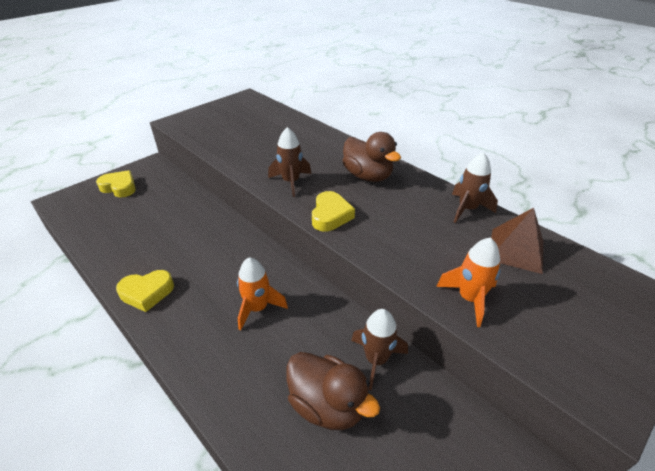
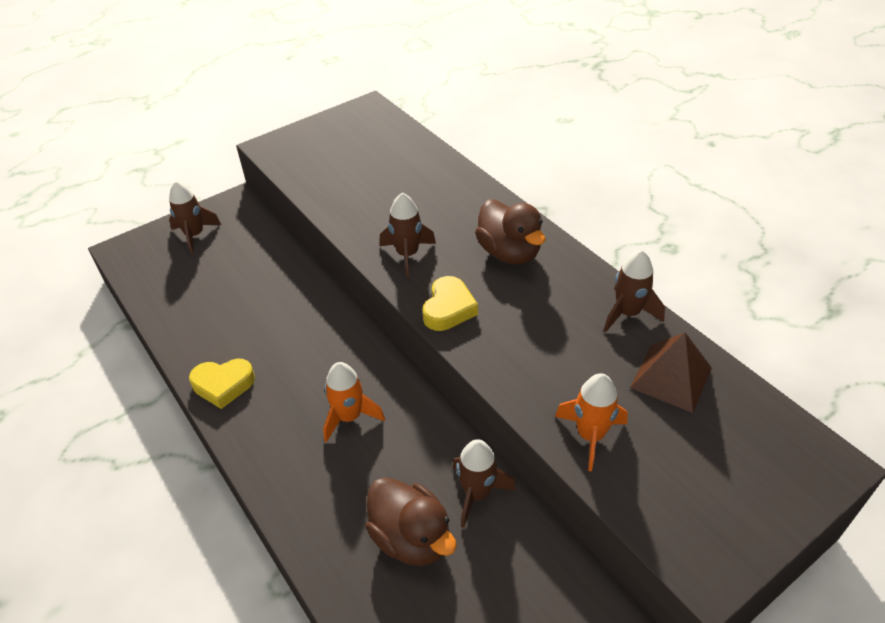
camera: 10 degrees right, 5 degrees up
yellow heart [96,170,136,198] -> brown rocket [169,181,221,254]

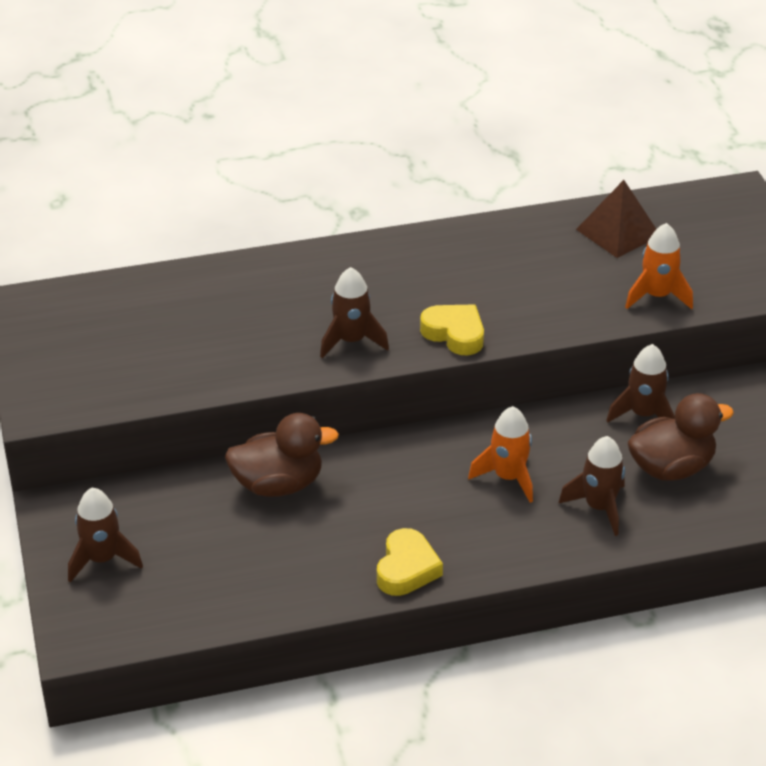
camera: 70 degrees left, 5 degrees down
brown duck [475,200,545,264] -> brown duck moved to [225,413,339,497]
brown rocket [603,250,665,332] -> brown rocket moved to [558,436,625,536]

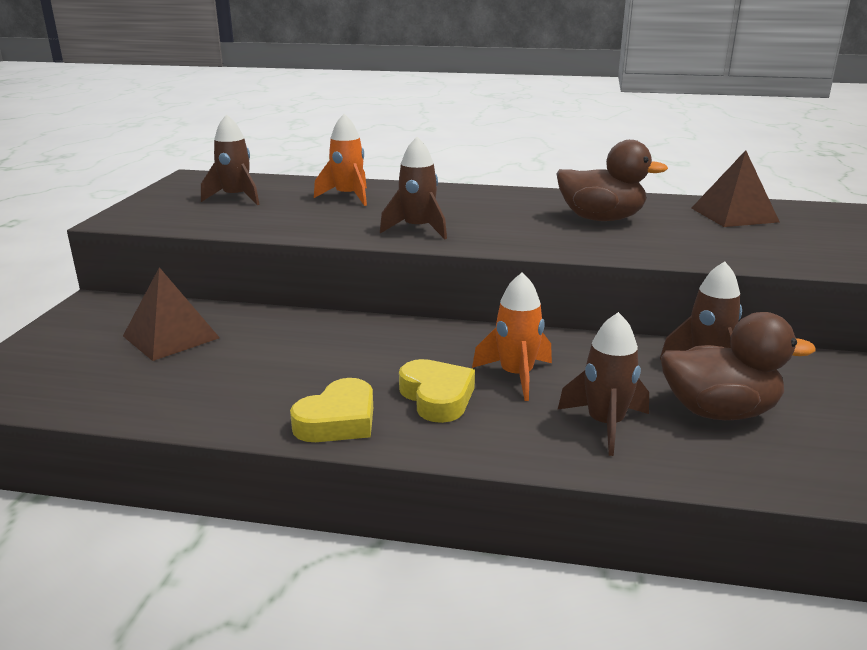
camera: 25 degrees right, 15 degrees down
brown rocket [68,488,143,583] -> brown rocket moved to [201,114,260,205]
brown duck [225,413,339,497] -> brown duck moved to [557,140,668,221]
yellow heart [420,305,484,355] -> yellow heart moved to [399,359,475,423]
orange rocket [625,223,693,309] -> orange rocket moved to [314,114,367,206]
none -> brown pyramid [123,267,220,361]

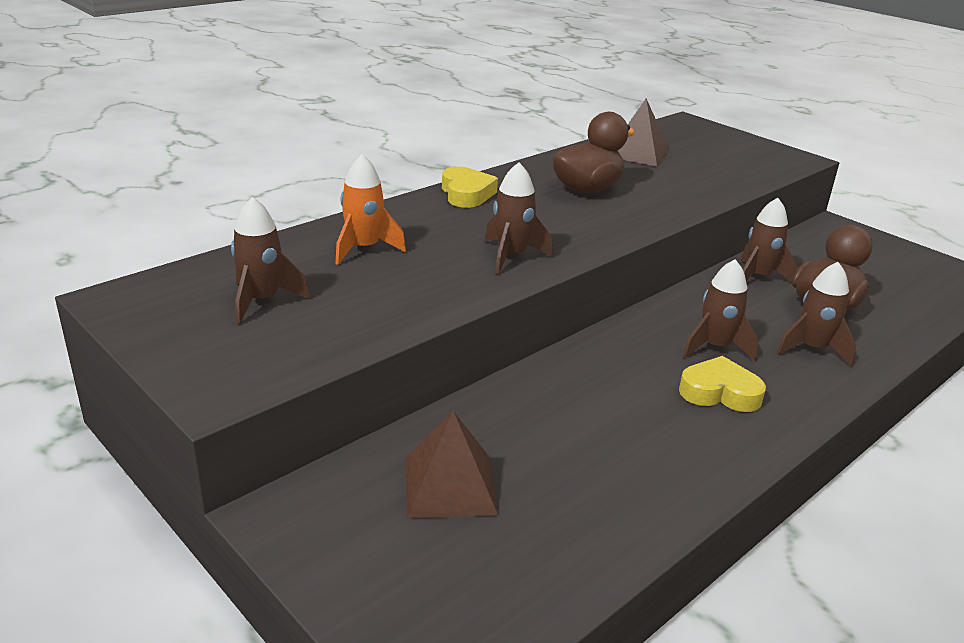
camera: 55 degrees left, 5 degrees up
yellow heart [290,378,373,442] -> yellow heart moved to [442,166,498,208]
orange rocket [472,273,552,401] -> brown rocket [683,259,759,361]

